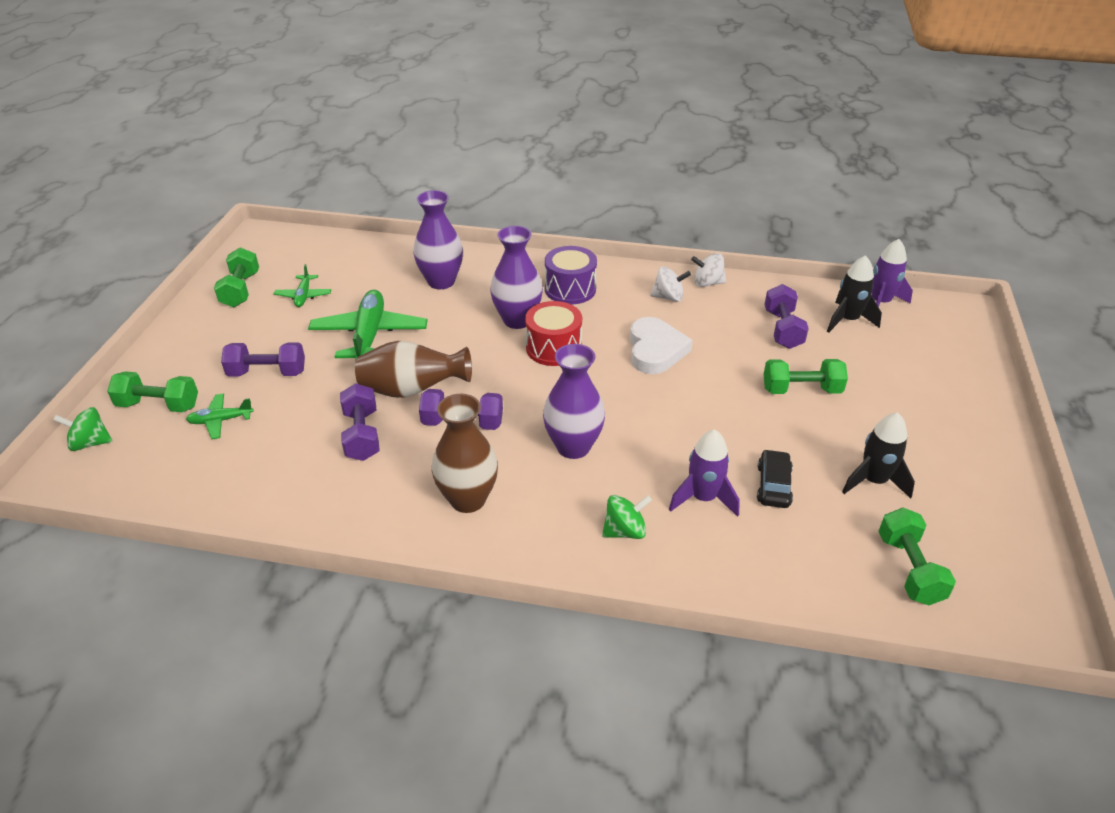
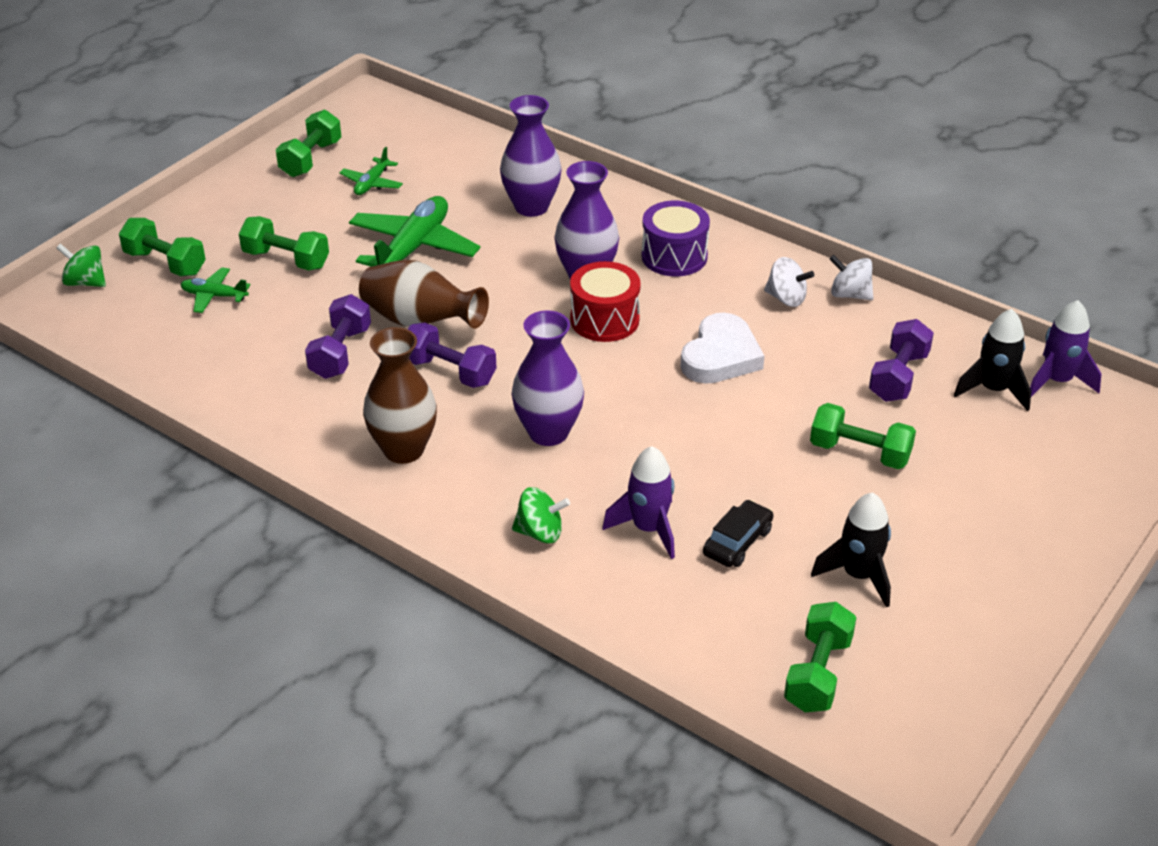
camera: 25 degrees right, 0 degrees up
purple dumbbell [221,342,305,377] -> green dumbbell [239,216,329,270]

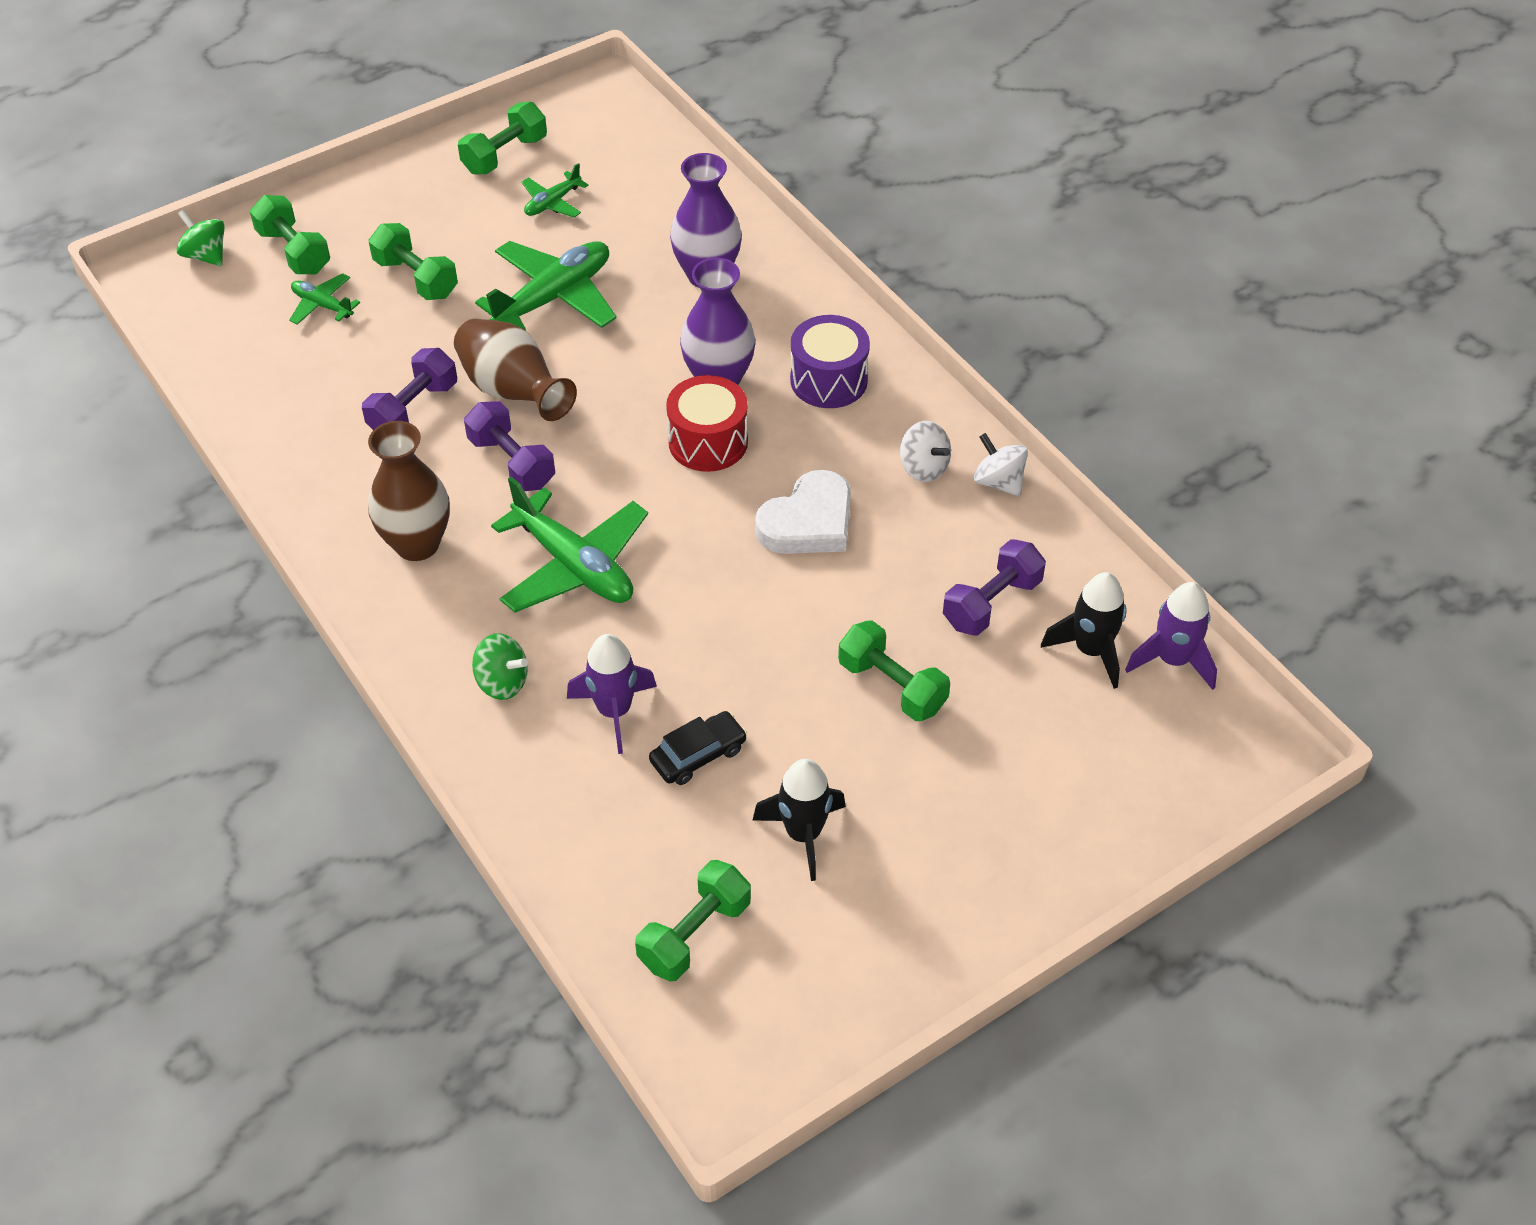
camera: 20 degrees right, 10 degrees up
purple vase [512,311,584,446] -> green plane [491,477,648,613]

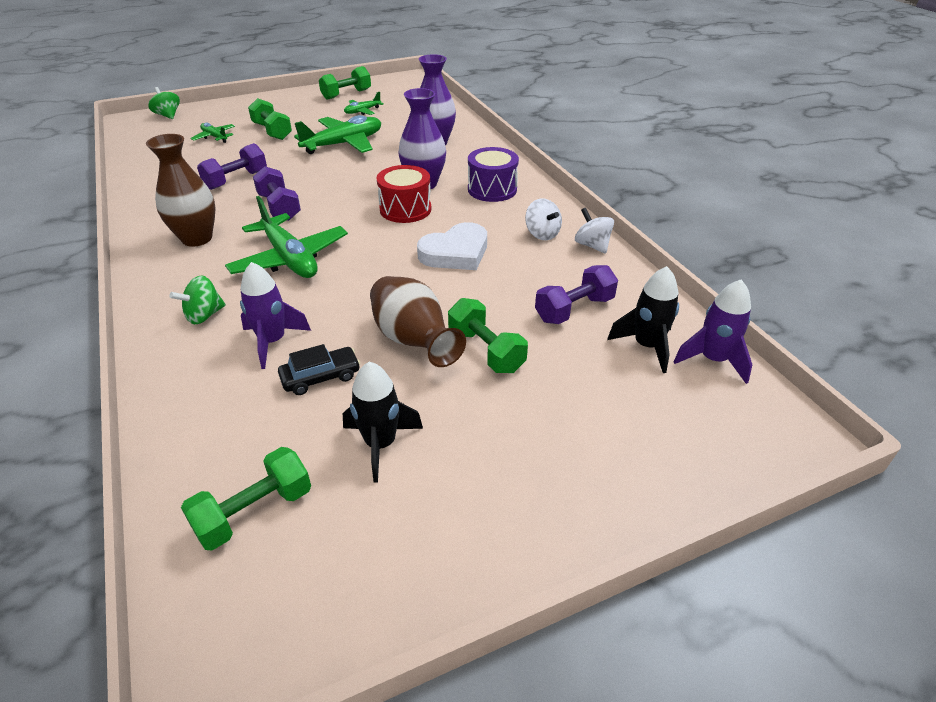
camera: 10 degrees right, 10 degrees down
green dumbbell [250,195,330,274] -> none
brown vase [454,319,577,421] -> brown vase moved to [370,276,466,367]
green spinning top [472,633,528,700] -> green spinning top turned 105 degrees clockwise [169,275,226,325]

